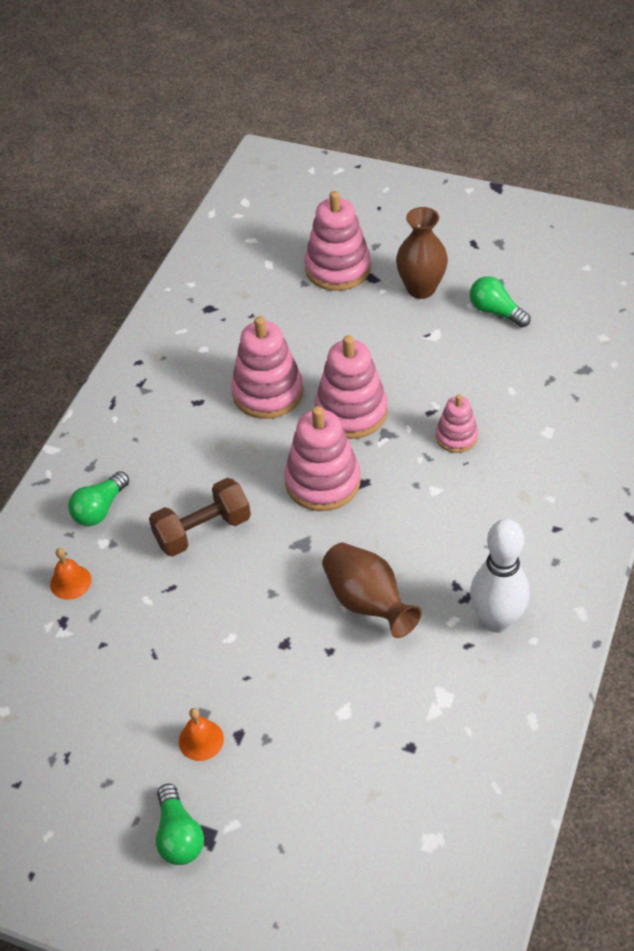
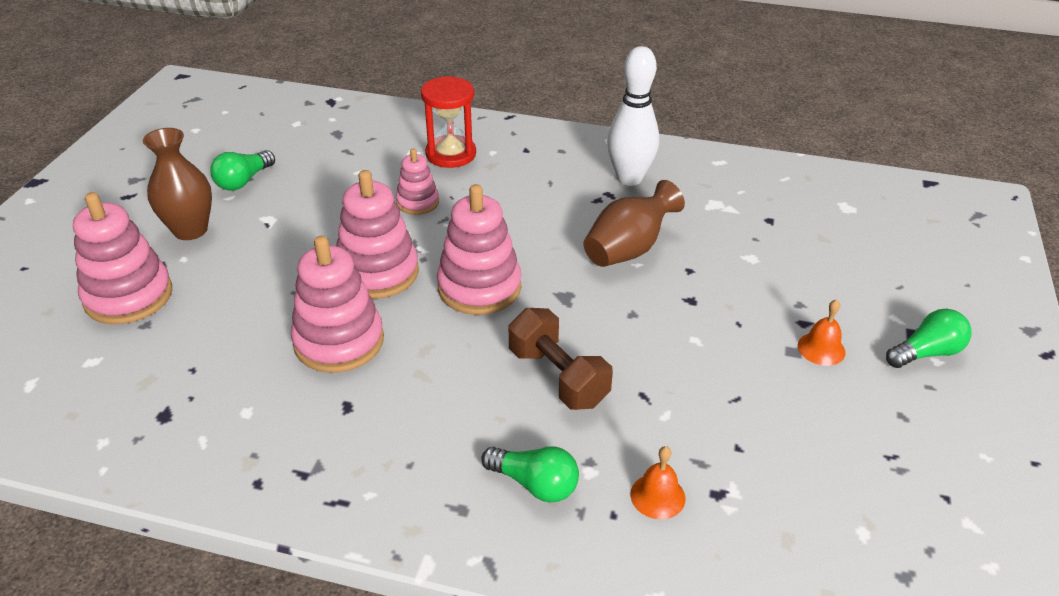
camera: 100 degrees left, 10 degrees down
none -> red hourglass [421,76,476,168]

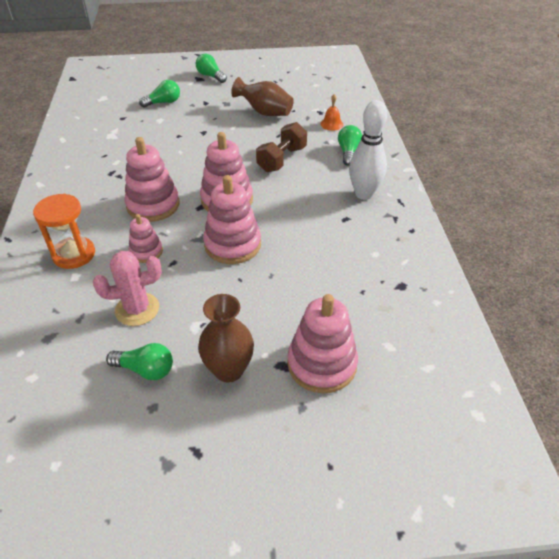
camera: 110 degrees left, 5 degrees up
pink stacking toy [291,236,384,373] -> pink stacking toy moved to [124,137,180,222]
red hourglass [421,76,476,168] -> orange hourglass [33,194,95,269]
brown vase [583,180,685,267] -> brown vase moved to [231,77,294,116]
white bowling pin [607,46,659,186] -> white bowling pin moved to [349,100,387,200]
orange bell [798,299,846,366] -> none
none -> pink cactus [93,251,162,326]
none -> green light bulb [139,80,180,108]

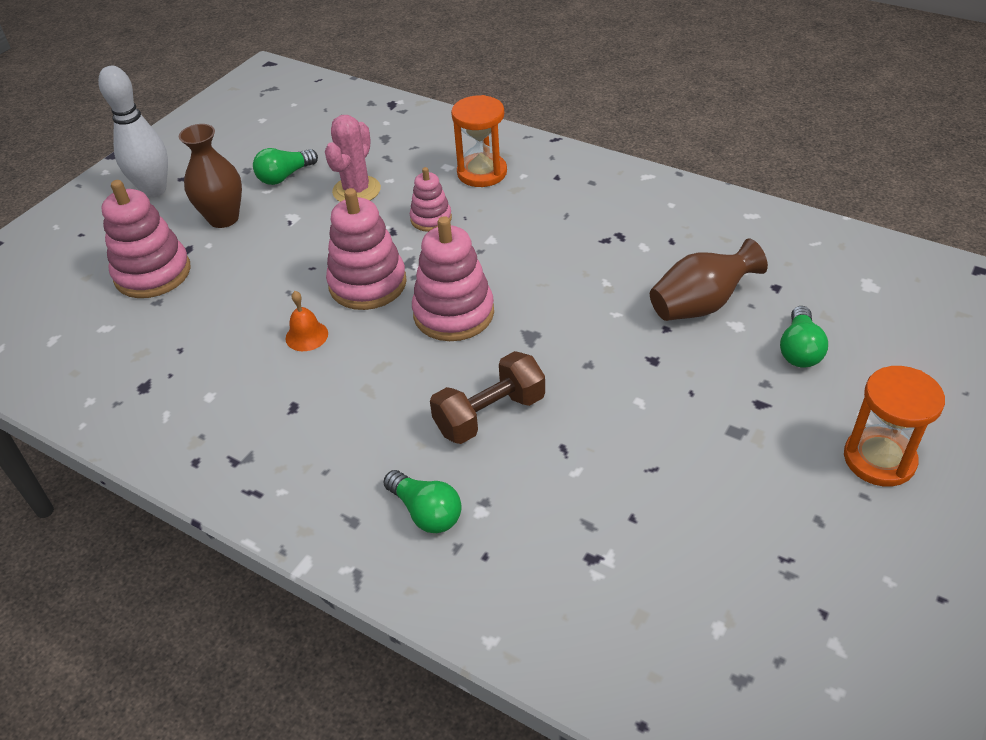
camera: 130 degrees right, 0 degrees up
pink stacking toy [124,137,180,222] -> none
green light bulb [196,54,227,83] -> orange hourglass [844,366,945,486]
brown vase [231,77,294,116] -> brown vase moved to [650,238,768,321]
brown dumbbell [256,122,307,172] -> brown dumbbell turned 75 degrees clockwise [430,351,545,444]
orange bell [320,94,343,131] -> orange bell moved to [286,291,328,351]
white bowling pin [349,100,387,200] -> white bowling pin moved to [98,66,168,198]

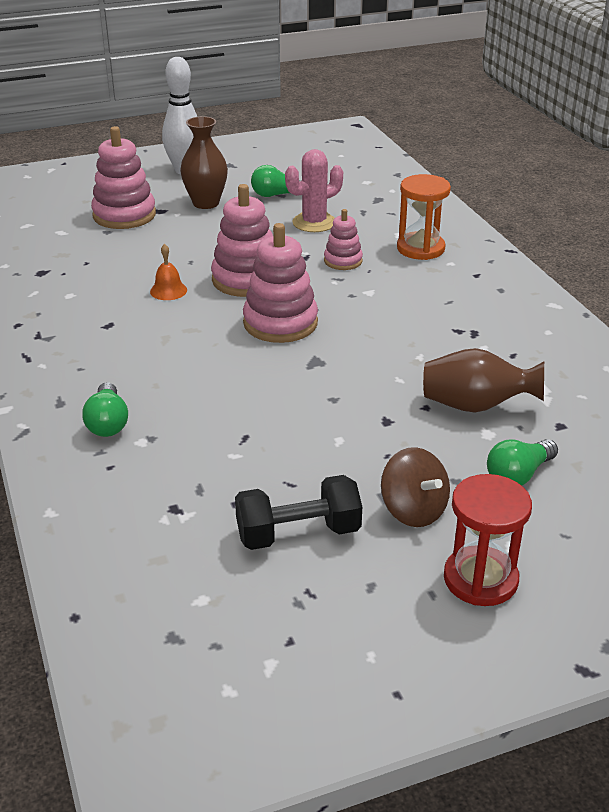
camera: 35 degrees right, 10 degrees down
brown dumbbell [430,351,545,444] -> none
orange hourglass [844,366,945,486] -> red hourglass [444,474,532,606]
none -> black dumbbell [235,475,362,550]
none -> brown spinning top [381,447,450,527]

